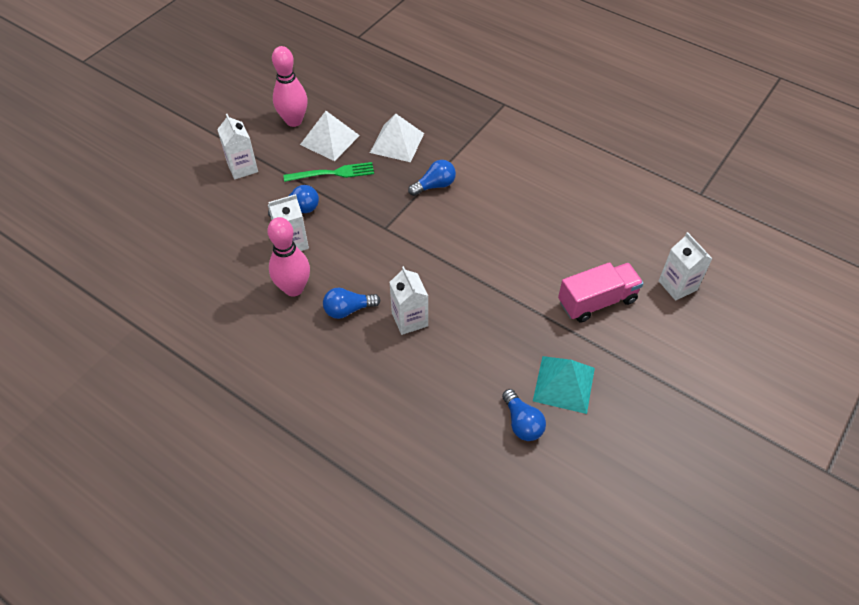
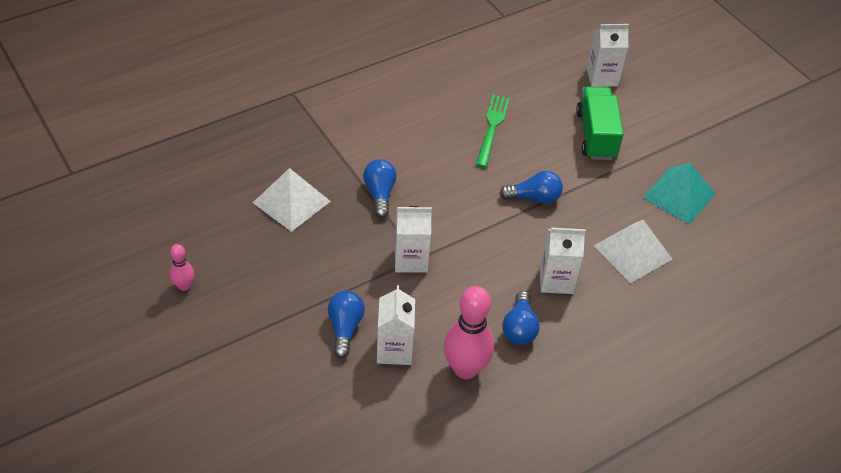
camera: 70 degrees left, 5 degrees down
white carton [217,114,258,180] -> white carton moved to [395,206,432,273]
pink bowling pin [272,46,308,127] -> pink bowling pin [170,244,195,291], size x0.51
green fork [284,162,374,182] -> green fork moved to [476,95,510,168]
white pyramid [300,111,360,161] -> white pyramid moved to [593,220,672,283]
blue light bulb [502,389,546,441] -> blue light bulb moved to [499,171,563,204]
pink truck [558,262,644,323] -> green truck [576,86,624,160]

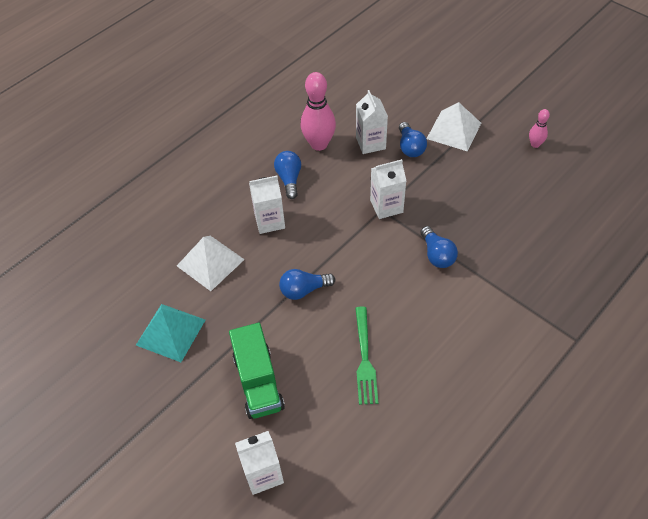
camera: 170 degrees right, 5 degrees up
white pyramid [253,168,331,232] -> white pyramid moved to [427,102,481,152]

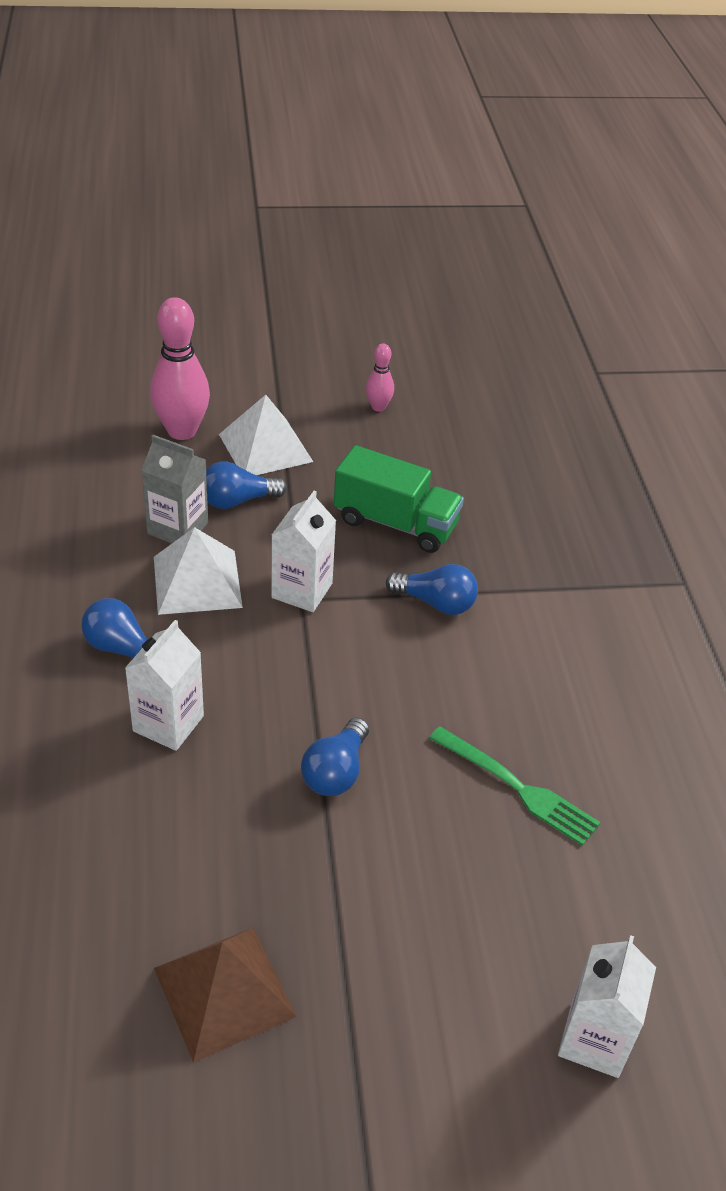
camera: 55 degrees left, 10 degrees down
turquoise pyramid [136,304,205,362] -> brown pyramid [154,928,297,1062]
white pyramid [177,236,245,291] -> white pyramid moved to [154,527,243,615]
green truck [229,323,285,419] -> green truck moved to [334,445,464,553]
pink bowling pin [301,72,336,151] -> pink bowling pin moved to [150,297,210,440]
white carton [356,90,388,154] -> grey carton [141,435,208,543]
blue light bulb [399,122,427,157] -> blue light bulb turned 135 degrees clockwise [206,462,287,509]

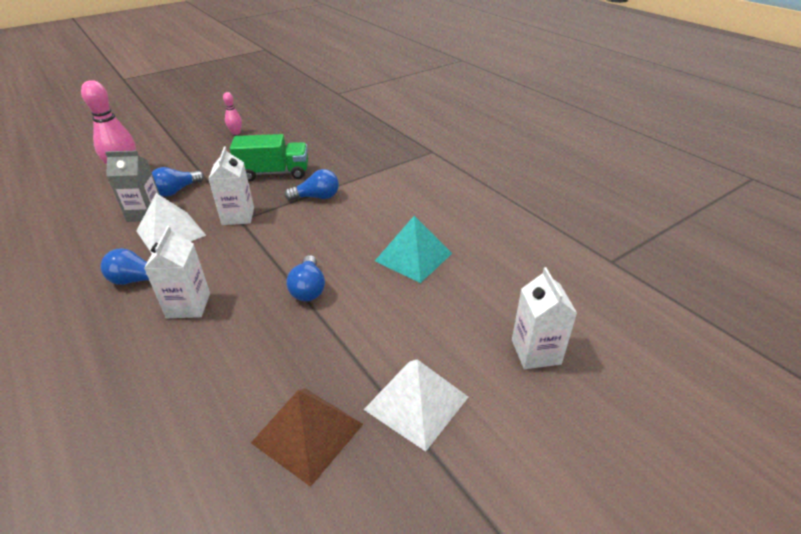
camera: 25 degrees left, 5 degrees down
white pyramid [219,395,313,475] -> white pyramid moved to [364,359,468,451]
green fork [429,726,601,846] -> turquoise pyramid [375,216,452,283]

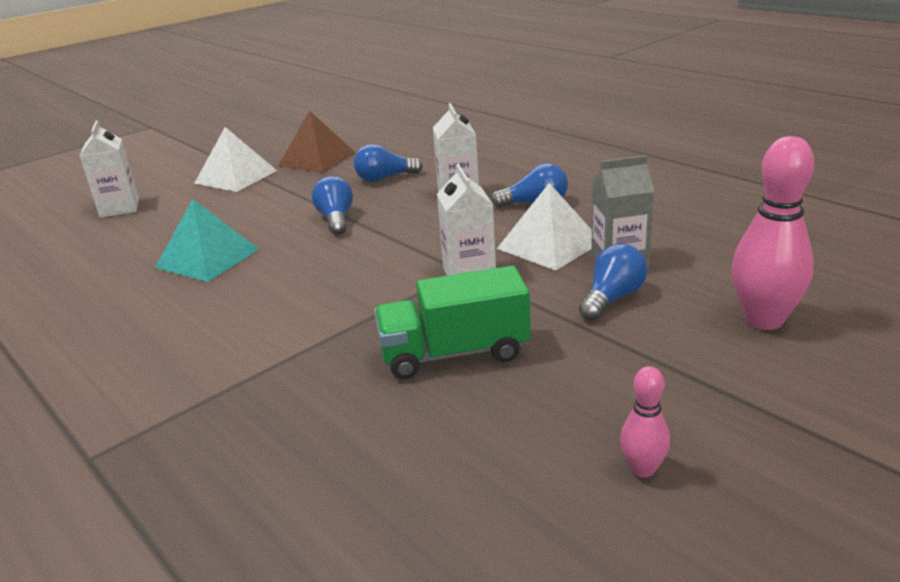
camera: 175 degrees right, 10 degrees down
blue light bulb [284,169,339,200] -> blue light bulb moved to [354,144,423,182]

